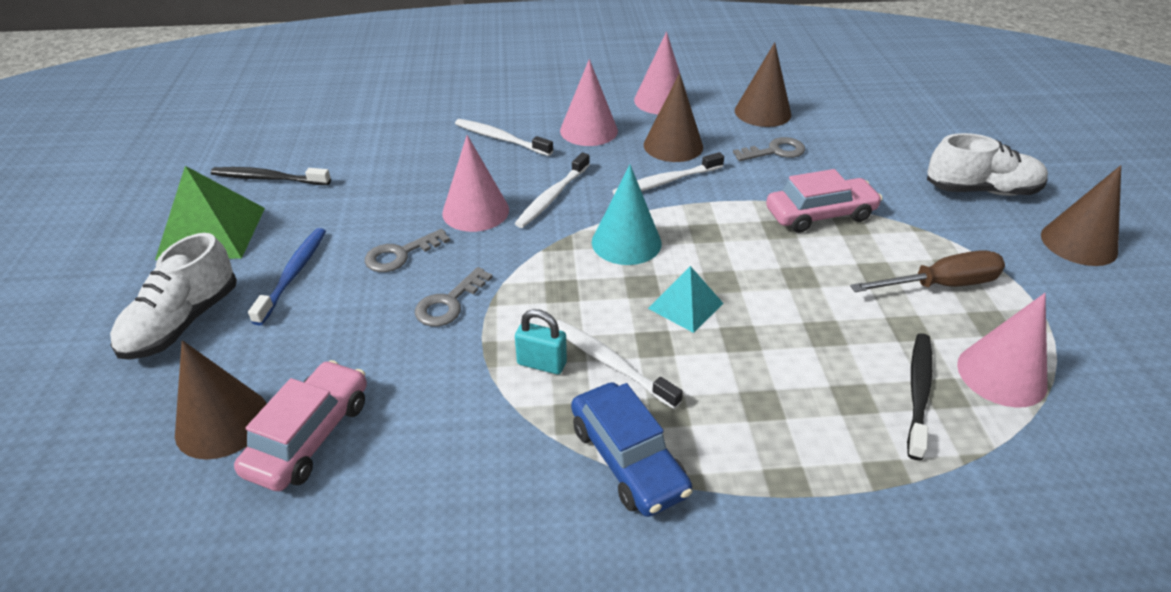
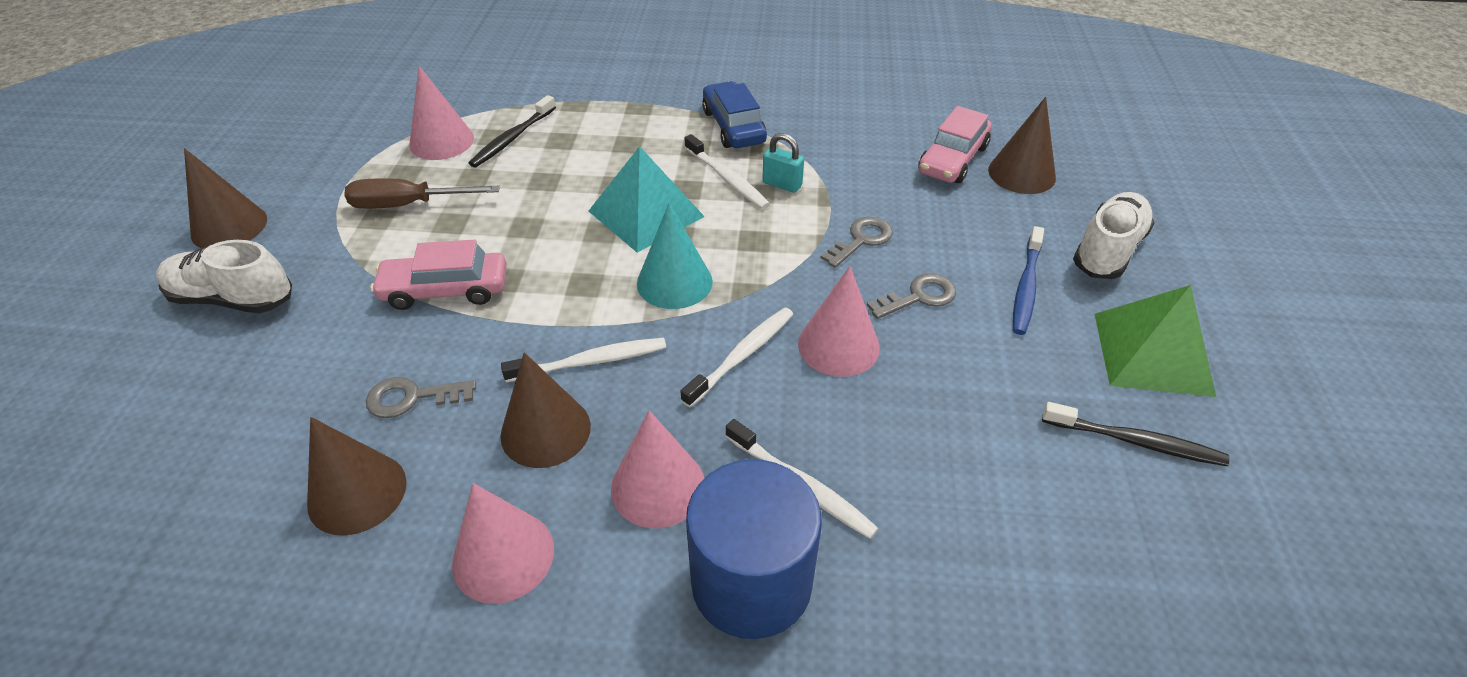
camera: 170 degrees left, 5 degrees up
turquoise pyramid [648,266,723,333] -> turquoise pyramid [589,146,705,253], size x1.69
none -> blue cylinder [686,459,822,639]

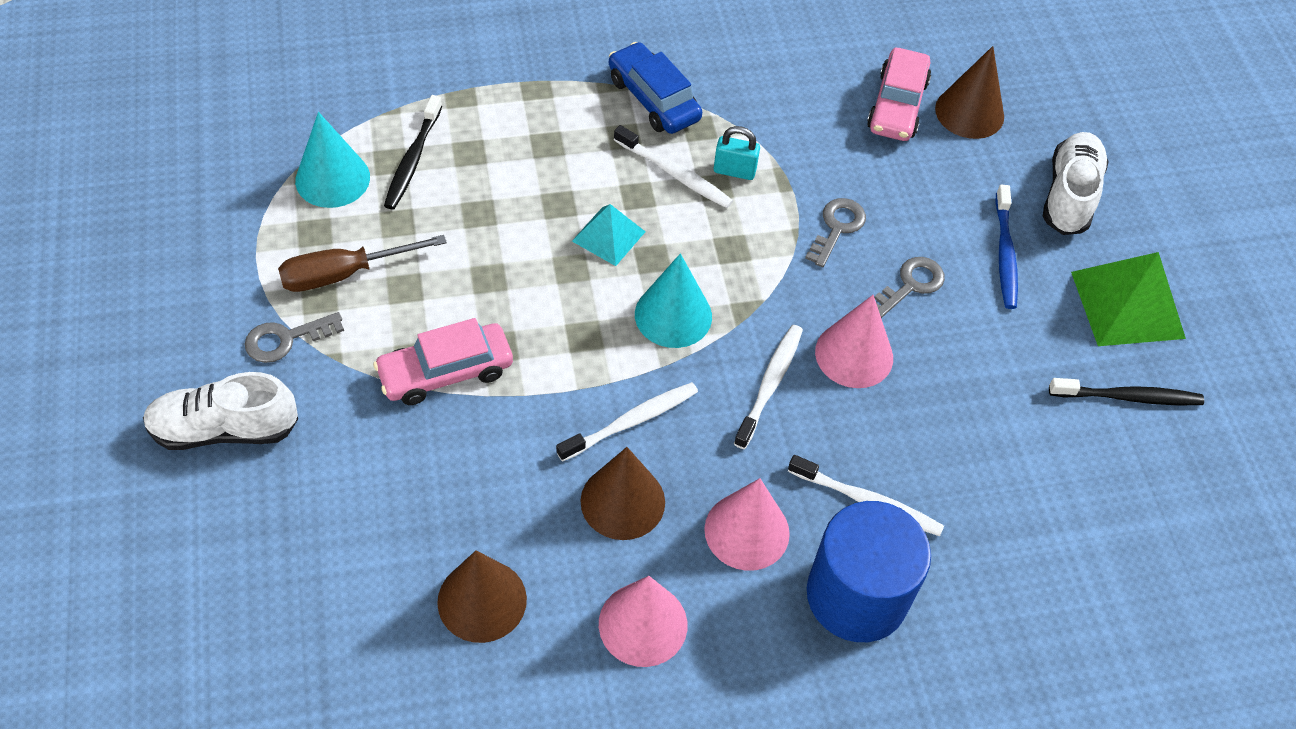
camera: 20 degrees left, 10 degrees up
brown cone [184,148,267,248] -> none
grey key [366,377,476,418] -> grey key moved to [245,312,344,363]
pink cone [409,66,474,160] -> turquoise cone [295,112,370,208]
turquoise pyramid [589,146,705,253] -> turquoise pyramid [572,204,645,266], size x0.59

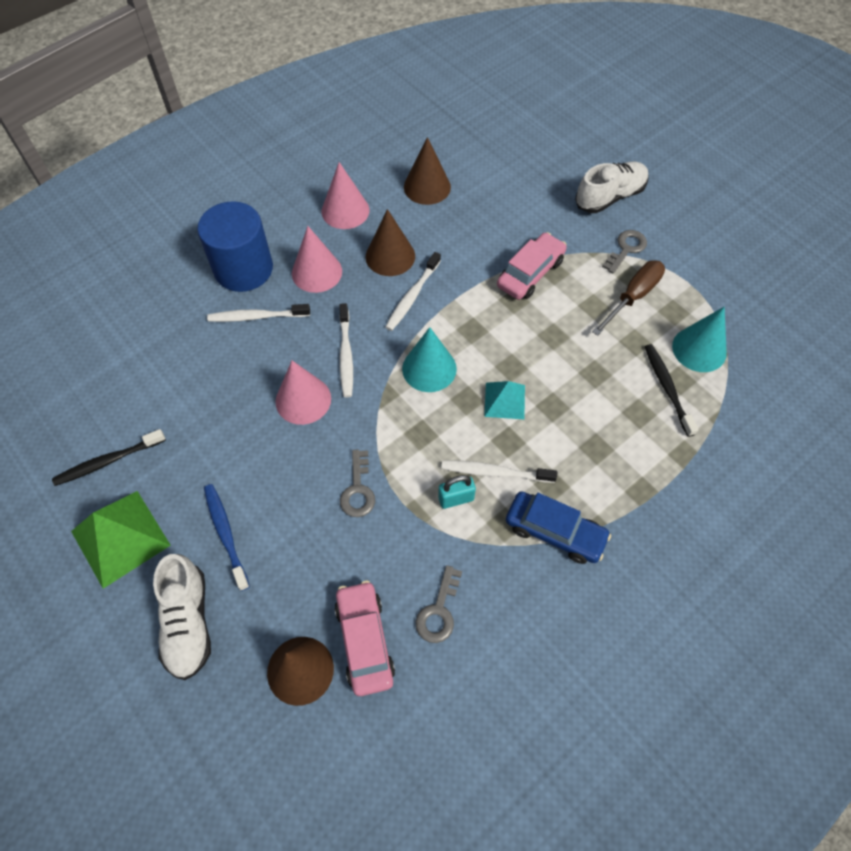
camera: 155 degrees right, 5 degrees up
grey key [874,257,945,318] -> grey key moved to [416,565,462,643]

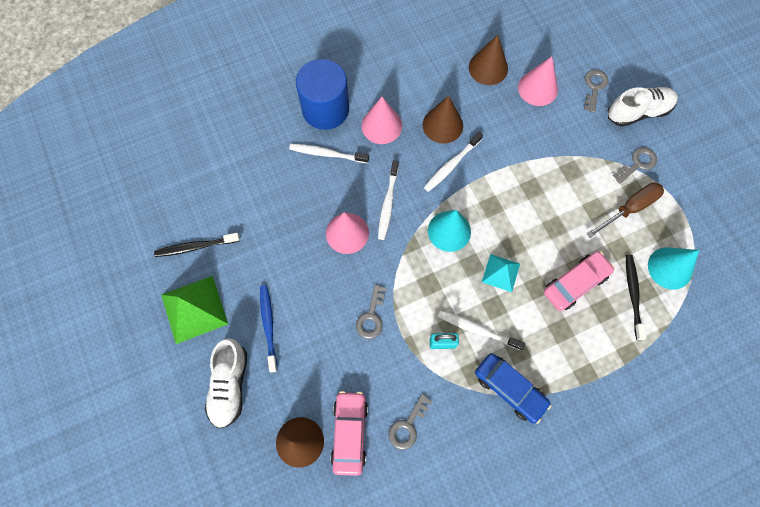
camera: 15 degrees right, 10 degrees up
pink cone [322,162,369,229] -> pink cone moved to [518,56,558,106]
pink car [497,232,567,300] -> pink car moved to [544,251,615,311]
none -> grey key [584,69,609,113]

